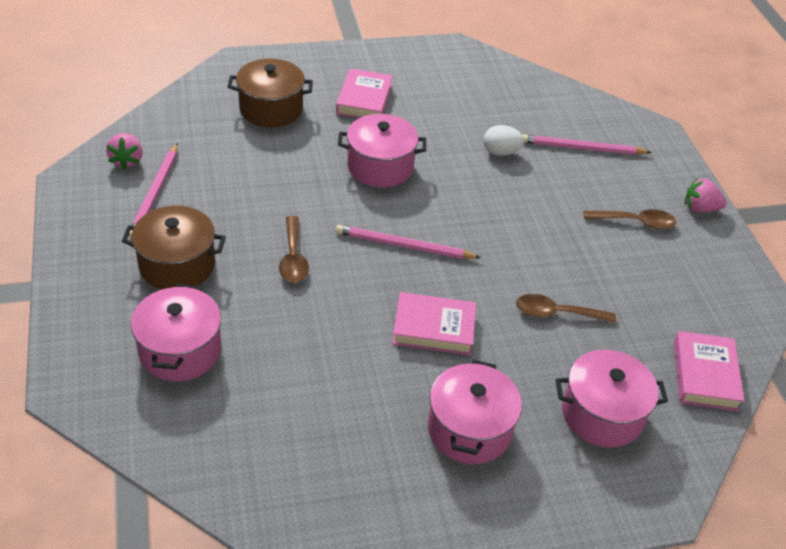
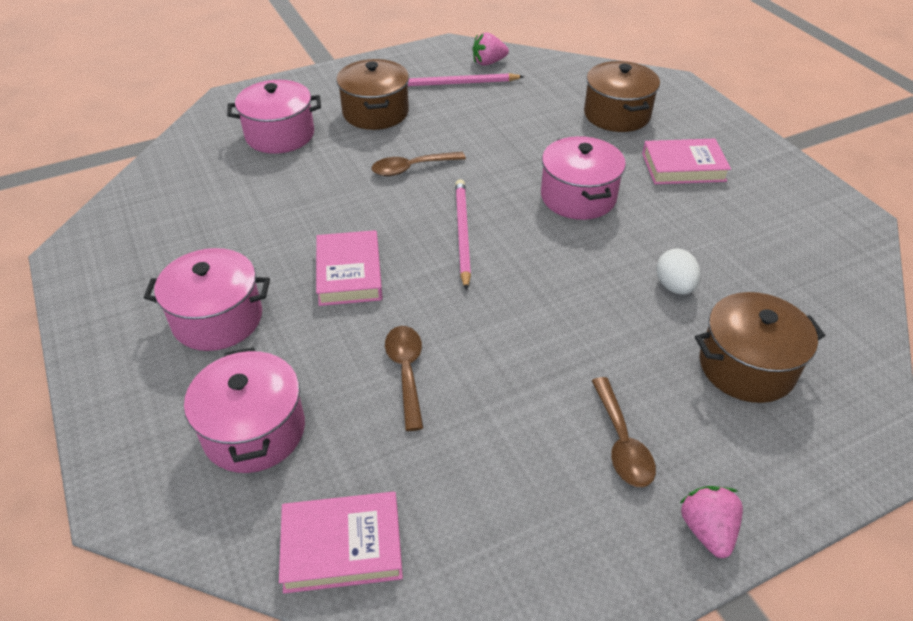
camera: 80 degrees right, 0 degrees up
pink pencil [523,134,652,155] -> brown pot [695,292,825,403]

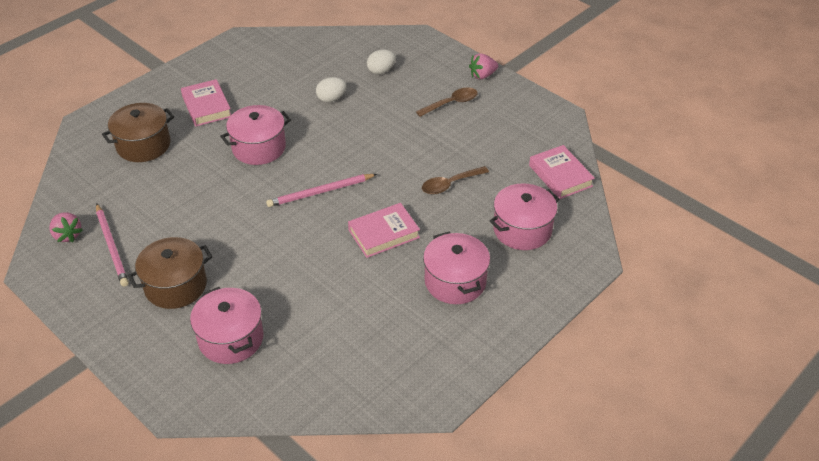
camera: 110 degrees left, 0 degrees up
brown spoon [371,152,466,176] -> none
brown pot [695,292,825,403] -> white egg [367,49,396,74]

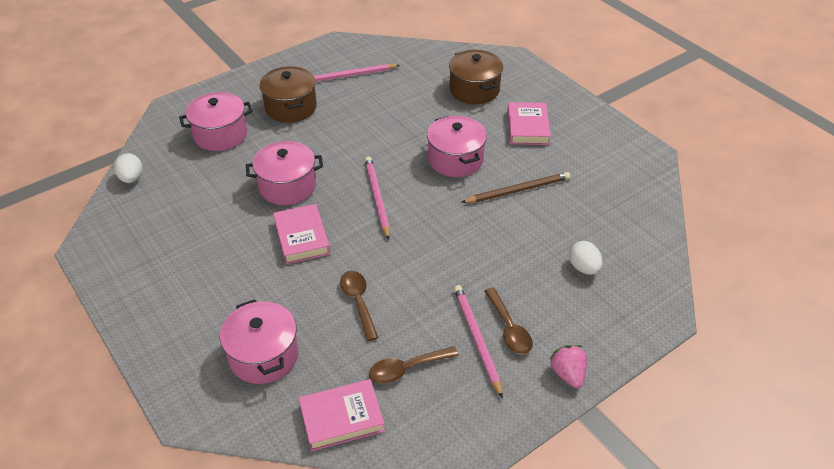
camera: 100 degrees right, 0 degrees up
pink strawberry [49,213,83,242] -> none
pink book [181,79,231,127] -> pink book turned 75 degrees counterclockwise [507,102,551,145]
white egg [316,77,347,102] -> white egg moved to [114,153,142,183]
pink pot [423,232,490,304] -> pink pot moved to [246,141,323,205]
none -> brown spoon [369,346,459,383]
none -> pink pencil [454,285,503,398]
none -> brown pencil [461,172,570,203]

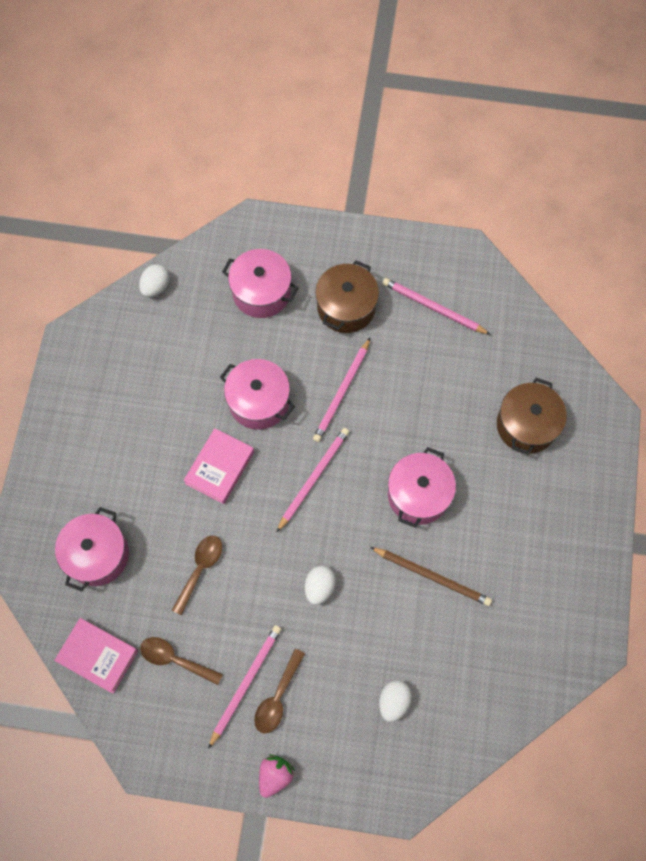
camera: 45 degrees right, 25 degrees up
pink book [507,102,551,145] -> none
none -> white egg [305,566,336,605]
none -> pink pencil [313,337,371,442]

